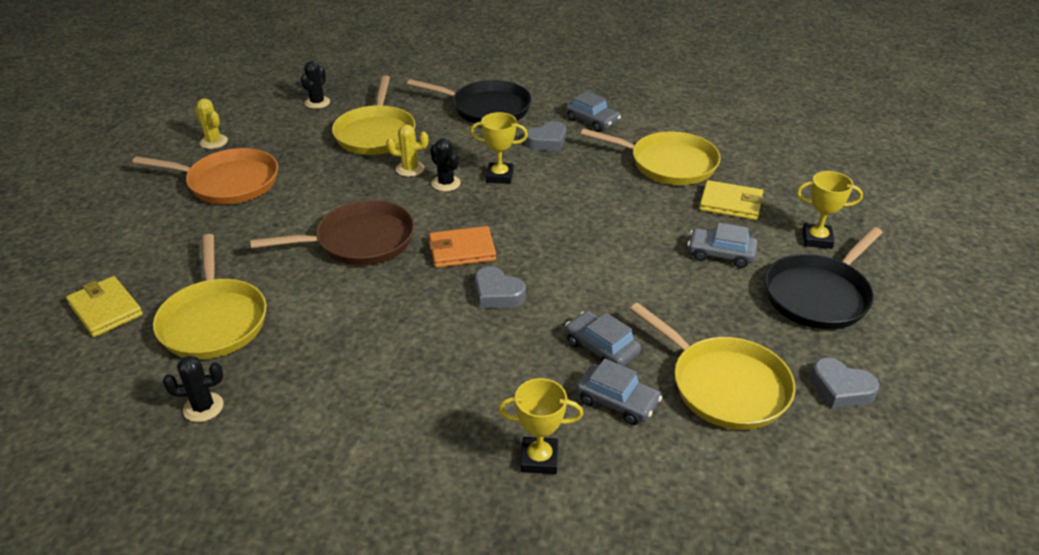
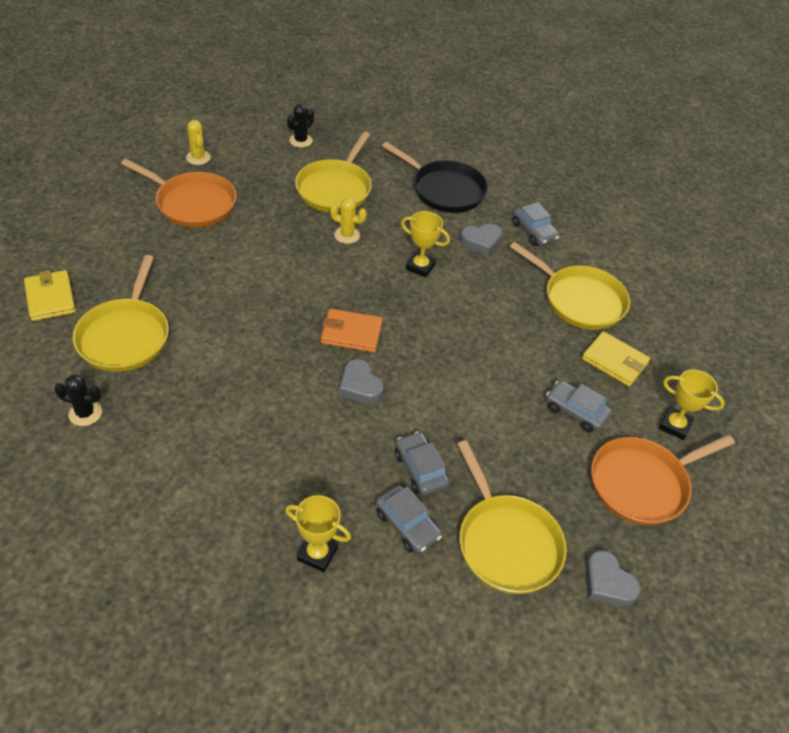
camera: 15 degrees right, 10 degrees up
brown pan [250,200,415,265] -> none
black cactus [430,138,461,191] -> none
black pan [764,227,883,330] -> orange pan [591,435,735,525]

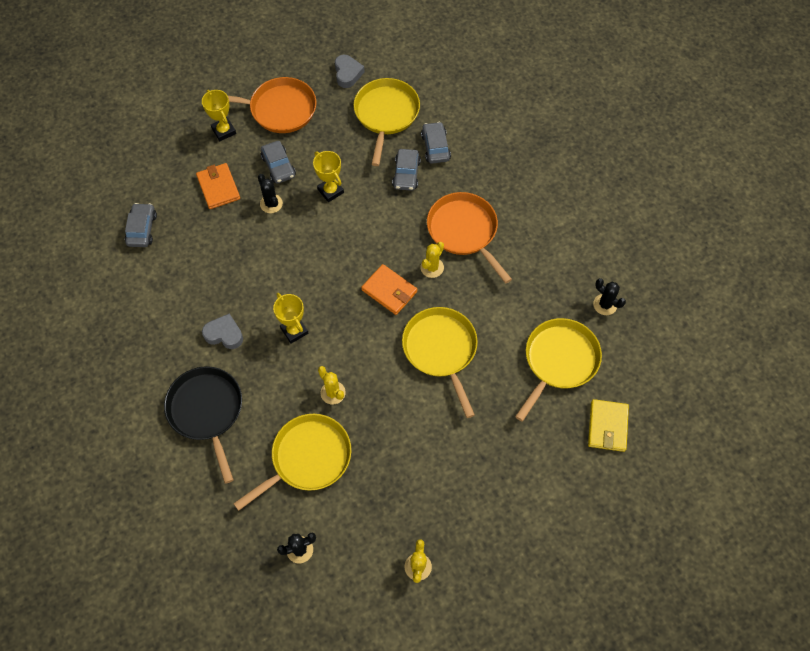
camera: 145 degrees left, 15 degrees up
orange pan [121,159,236,228] -> orange pan moved to [427,192,512,283]
yellow trophy [285,495,351,572] -> yellow trophy moved to [313,151,344,202]
grey heart [339,359,384,404] -> none
yellow pan [510,242,630,330] -> yellow pan moved to [402,307,478,418]
grey car [513,202,559,246] -> grey car moved to [125,203,157,247]
yellow wallet [582,331,650,387] -> orange wallet [196,163,240,209]
none -> black cactus [258,174,283,213]
none -> yellow cactus [420,242,444,278]

